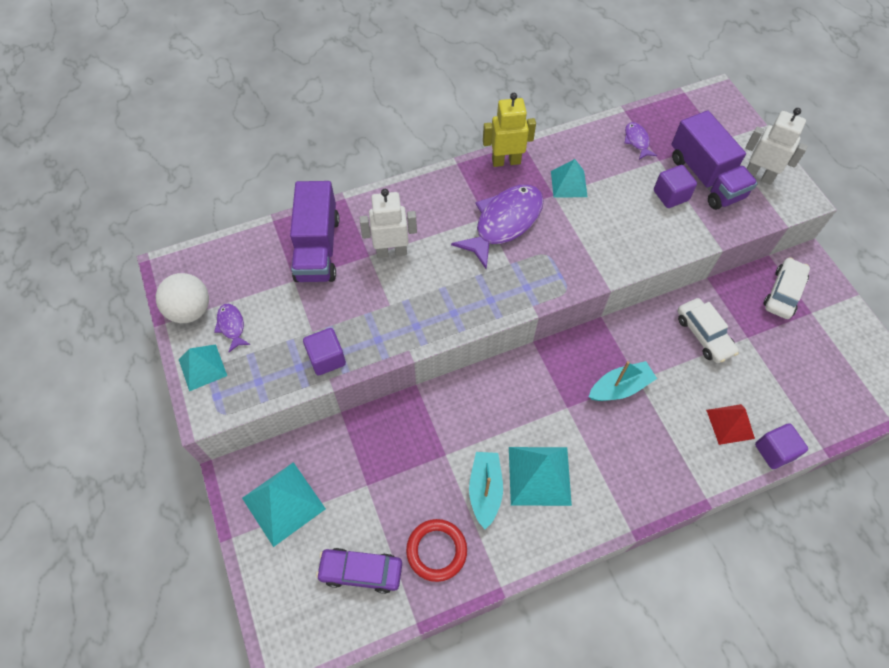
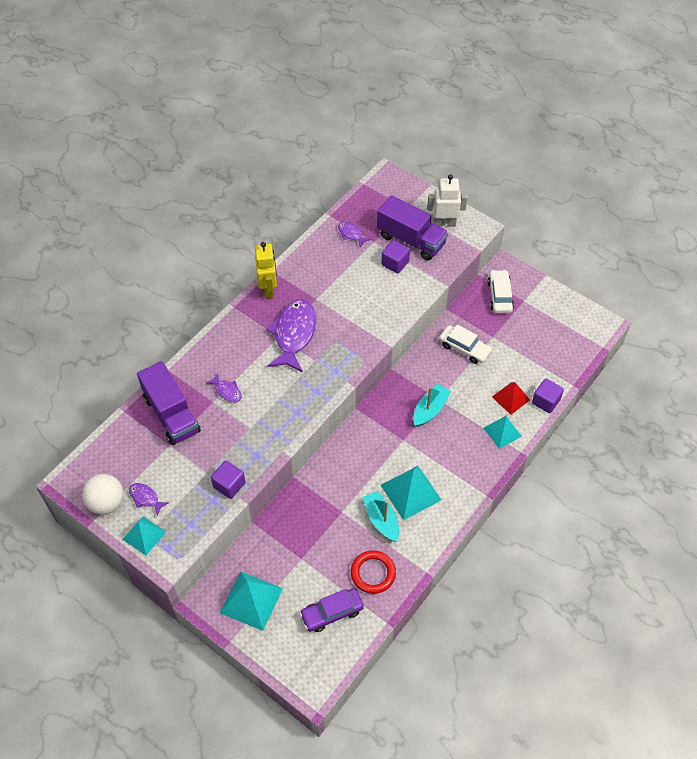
camera: 30 degrees left, 5 degrees down
white robot [359,189,417,258] -> purple fish [206,373,242,403]
yellow robot [483,93,536,167] -> yellow robot turned 120 degrees clockwise [255,242,277,299]
turquoise pyramid [551,159,588,198] -> turquoise pyramid moved to [484,416,522,449]

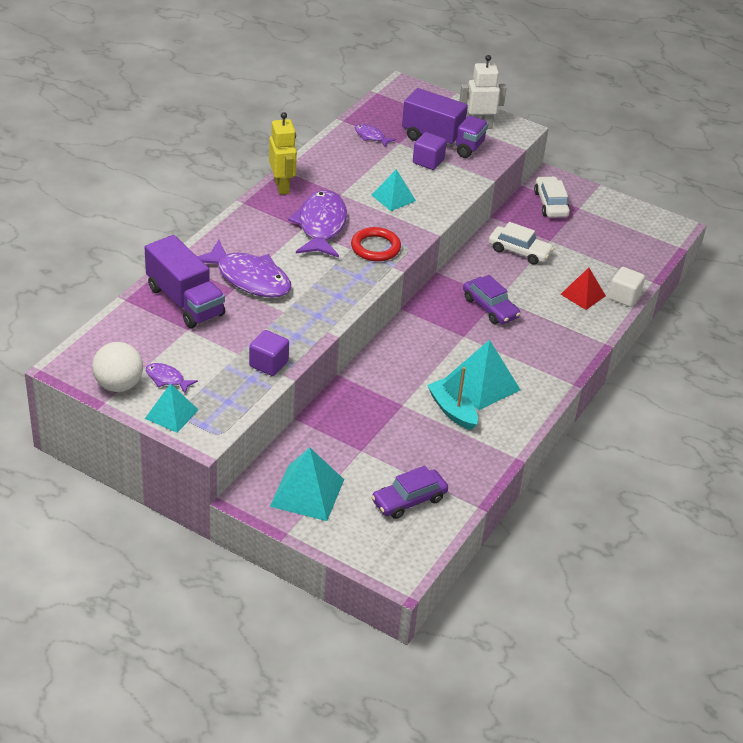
camera: 10 degrees left, 15 degrees down
purple fish [206,373,242,403] -> purple fish [197,240,291,298], size x2.16
red ring [351,550,396,594] -> red ring moved to [351,227,401,262]
turquoise boat [413,384,451,427] -> purple car [463,275,521,324]
turquoise pyramid [484,416,522,449] -> turquoise pyramid moved to [372,169,416,211]
purple cube [532,379,564,413] -> white cube [608,267,645,307]

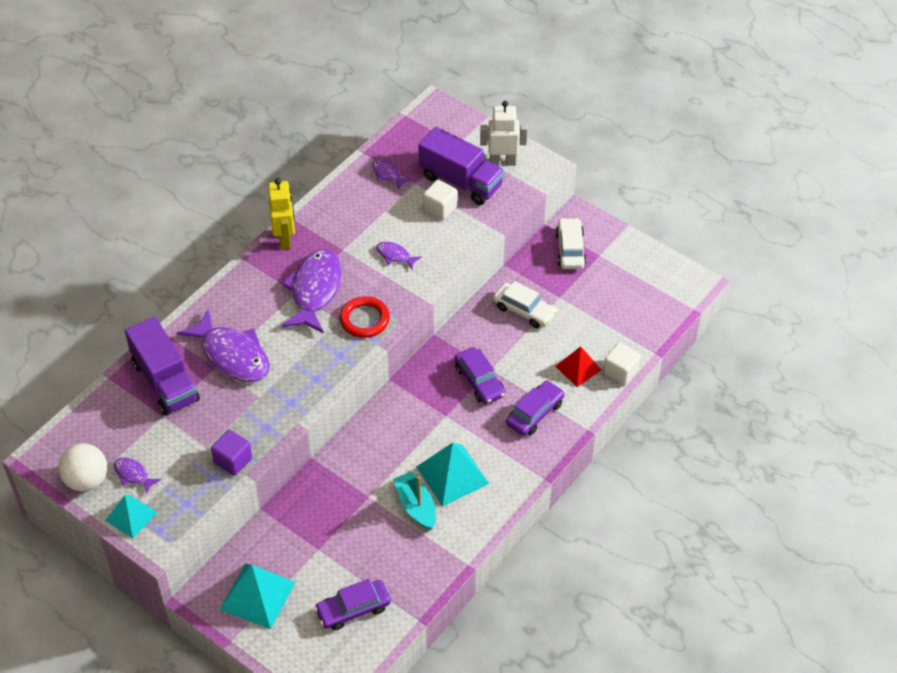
camera: 10 degrees right, 10 degrees up
turquoise pyramid [372,169,416,211] -> purple fish [376,242,422,269]
purple cube [413,132,447,170] -> white cube [423,180,458,220]
none -> purple car [506,380,565,436]

